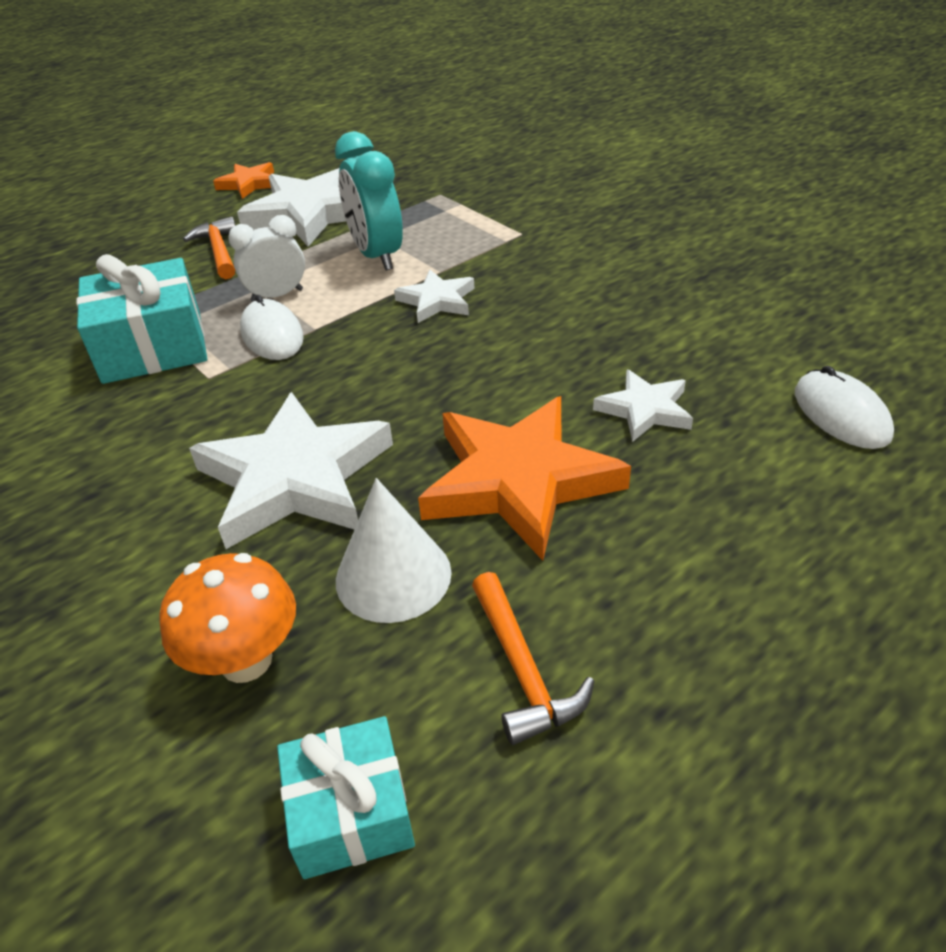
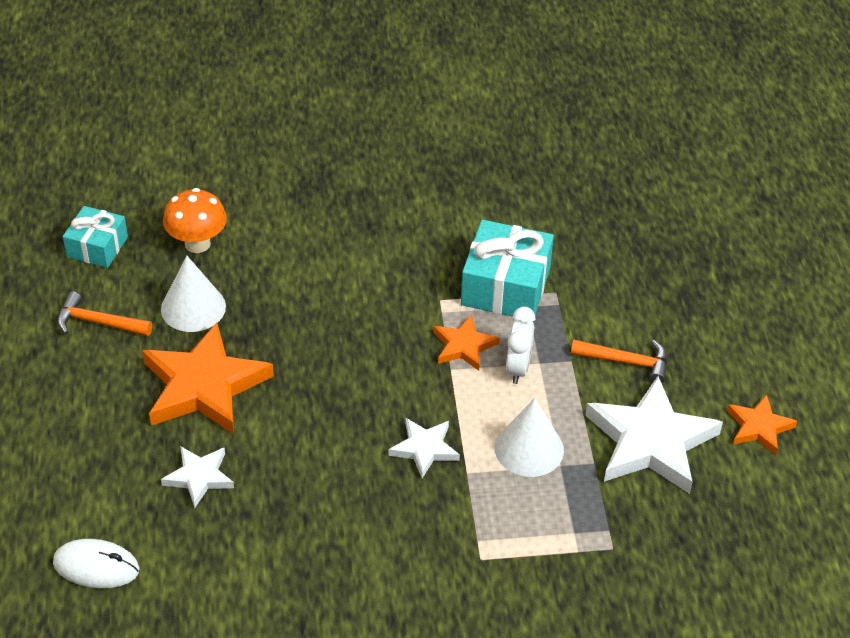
camera: 120 degrees right, 5 degrees up
white star [189,392,393,549] -> none
white mouse [240,295,304,360] -> orange star [434,315,500,371]
turquoise clock [335,131,403,270] -> white cone [495,398,564,477]

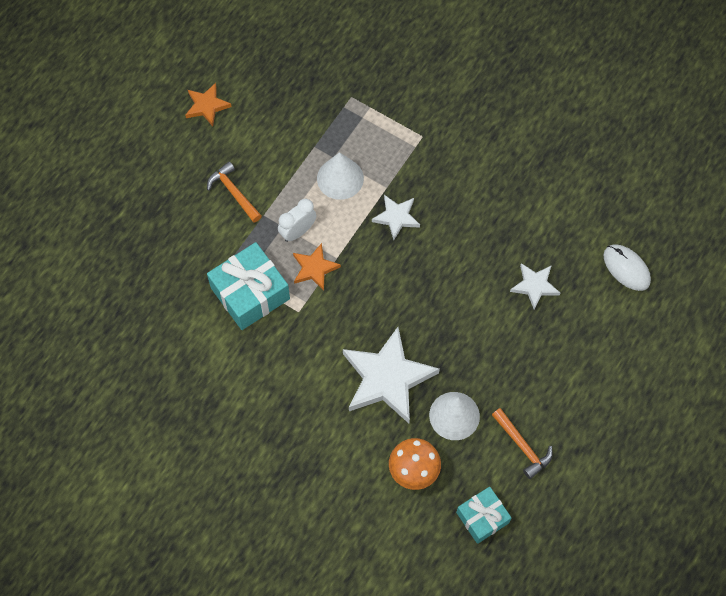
camera: 140 degrees left, 20 degrees up
orange star [142,322,274,434] -> none
white star [585,376,723,494] -> white star moved to [343,327,440,423]

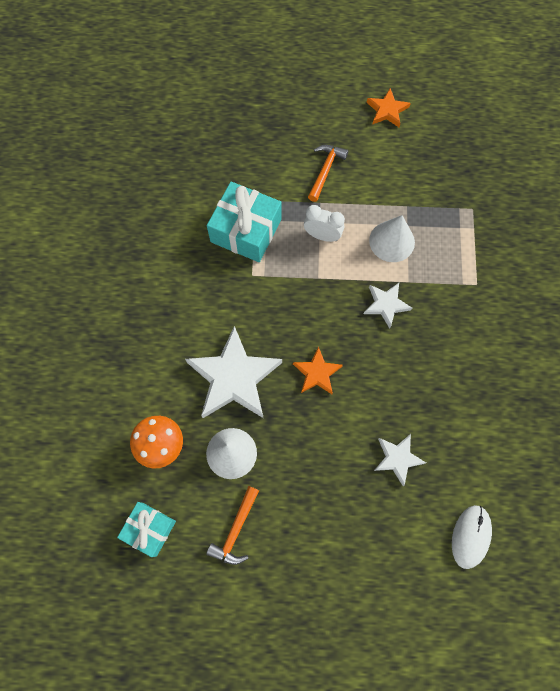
camera: 60 degrees right, 5 degrees up
orange star [293,243,341,291] -> orange star moved to [293,346,343,394]

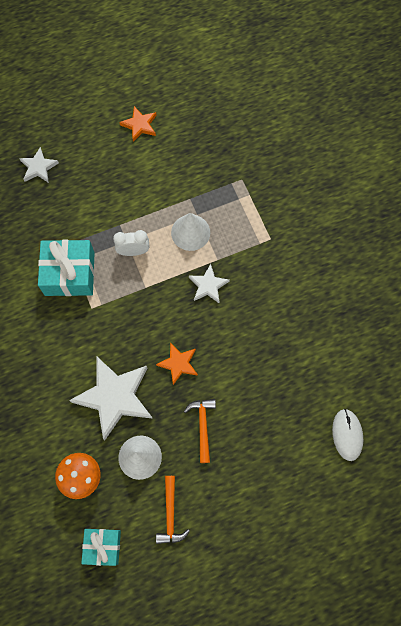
camera: 25 degrees left, 0 degrees up
orange hammer [308,145,348,202] -> orange hammer moved to [184,399,216,463]
white star [374,434,426,486] -> white star moved to [19,147,59,183]

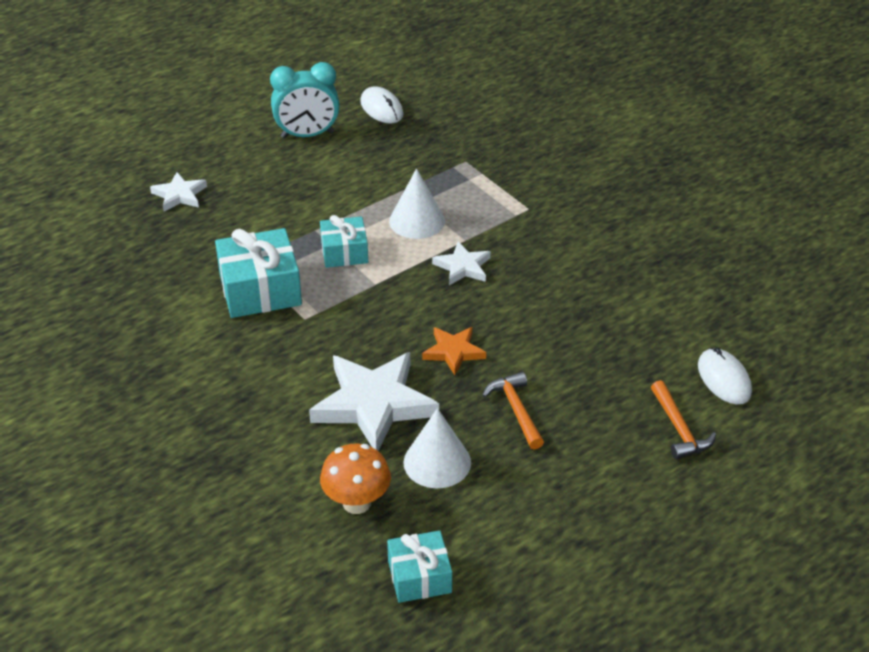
camera: 15 degrees left, 30 degrees down
white clock [113,230,150,256] -> turquoise gift [320,215,368,268]
orange star [119,106,157,142] -> turquoise clock [270,62,340,138]
orange hammer [156,476,190,544] -> orange hammer moved to [651,380,716,459]
none -> white mouse [360,86,403,123]

